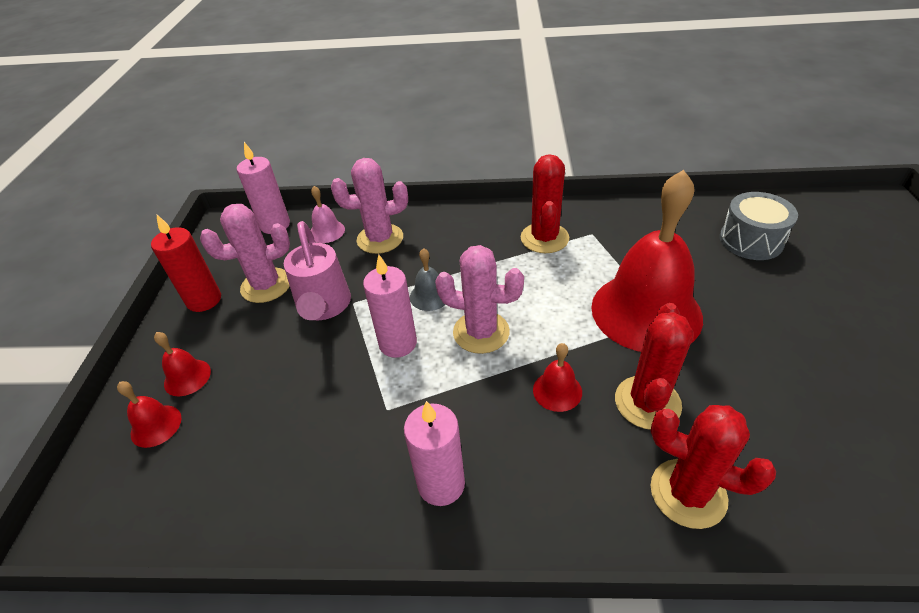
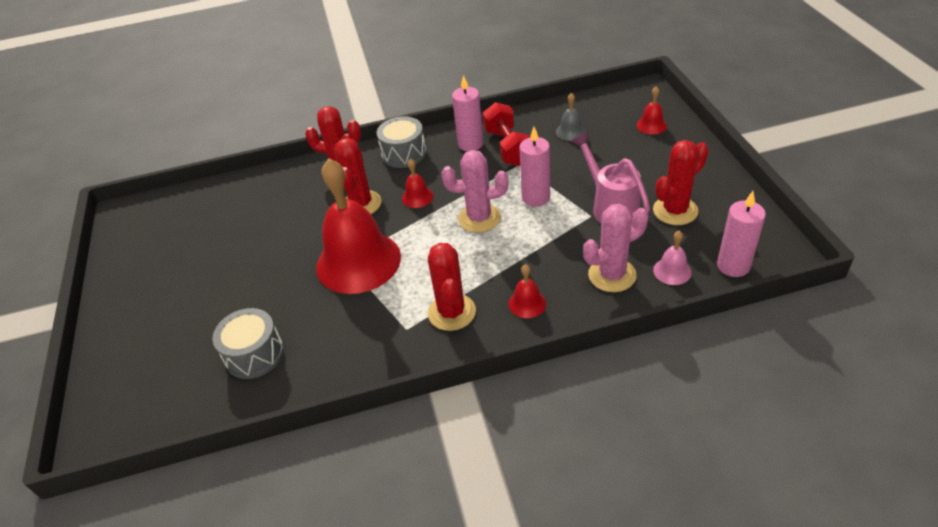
camera: 165 degrees right, 0 degrees up
red candle [151,214,221,312] -> none
red bell [154,332,211,396] -> red bell moved to [509,264,546,318]
pink cactus [200,204,290,303] -> red cactus [653,140,709,225]
grey bell [410,248,446,311] -> grey bell moved to [556,93,586,141]
none -> grey drum [377,116,427,168]
none -> red dumbbell [483,102,530,166]

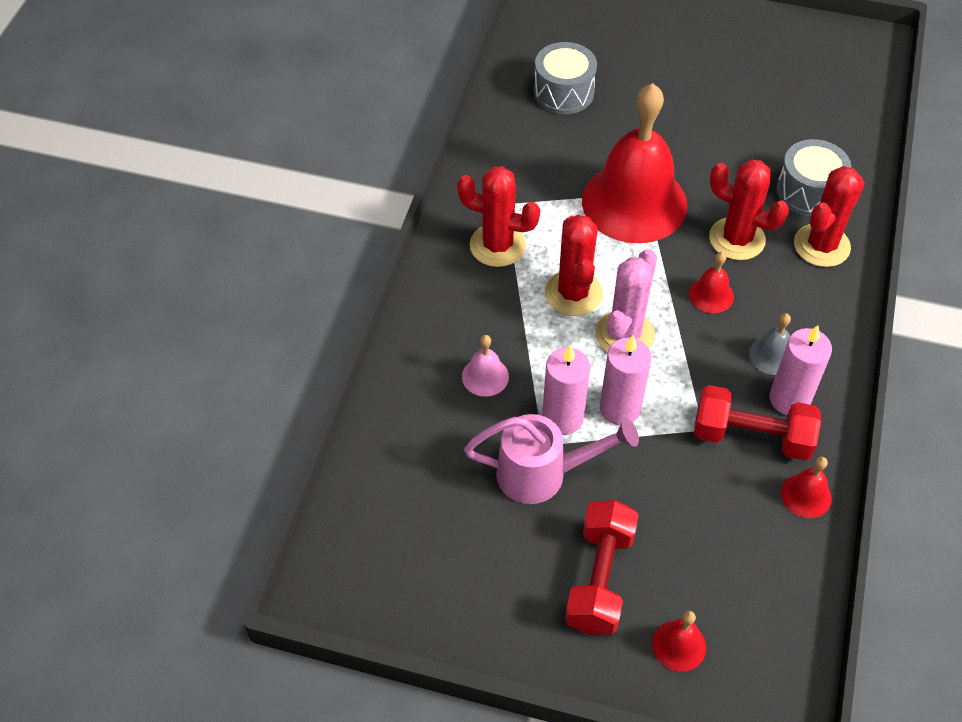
camera: 115 degrees right, 10 degrees up
grey drum [377,116,427,168] -> grey drum moved to [776,139,852,216]
red bell [509,264,546,318] -> red bell moved to [781,456,832,518]
grey bell [556,93,586,141] -> grey bell moved to [749,313,791,375]
pink cactus [583,204,648,292] -> none
red cactus [653,140,709,225] -> red cactus moved to [545,215,603,316]
pink bell [653,231,692,285] -> pink bell moved to [462,335,509,397]
pink candle [717,191,766,277] -> pink candle moved to [542,345,590,435]
none -> red dumbbell [565,500,639,635]

